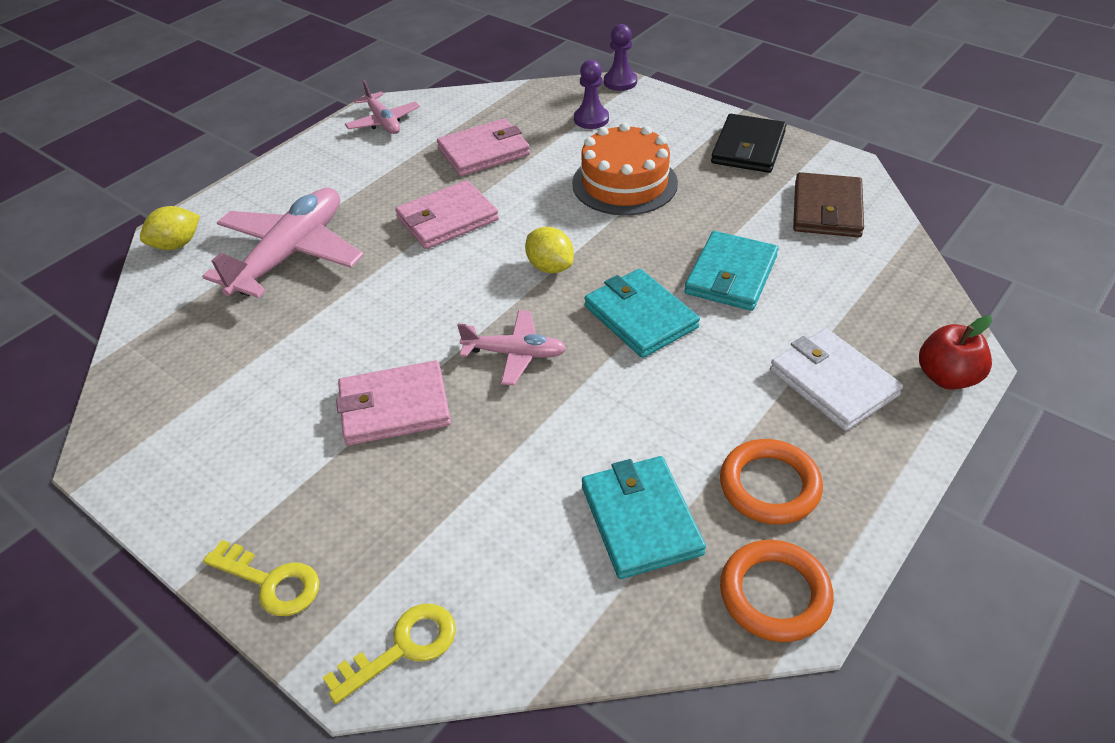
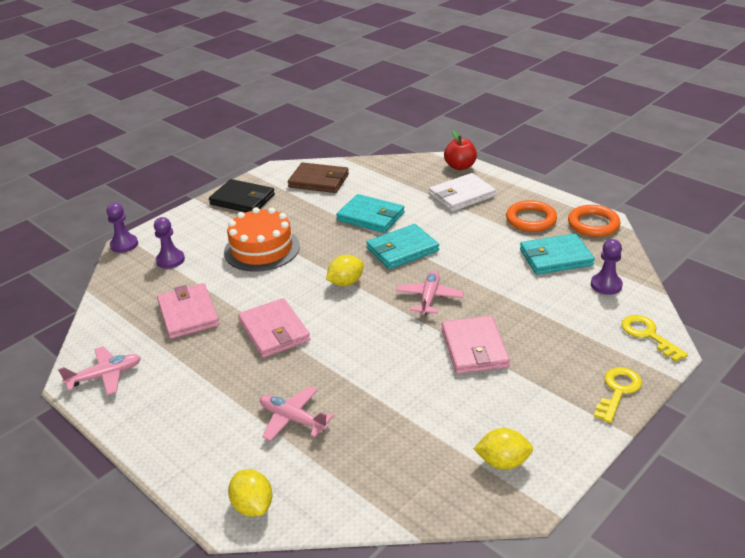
camera: 85 degrees left, 10 degrees down
pink plane [202,188,364,298] -> pink plane [260,386,333,441], size x0.55
none -> yellow lemon [473,428,533,470]
none -> purple pawn [591,239,623,295]

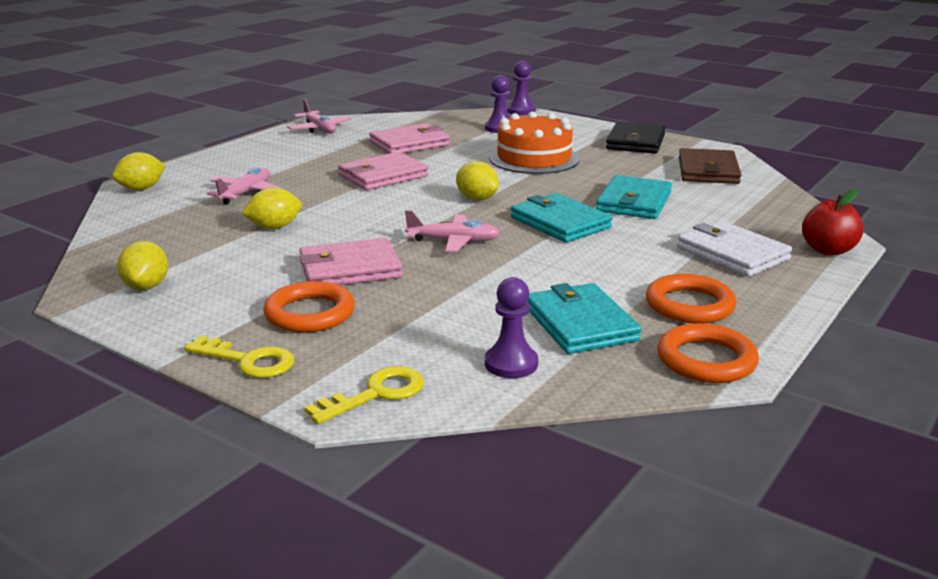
camera: 80 degrees right, 10 degrees down
none -> yellow lemon [242,187,302,229]
none -> orange ring [264,281,355,332]

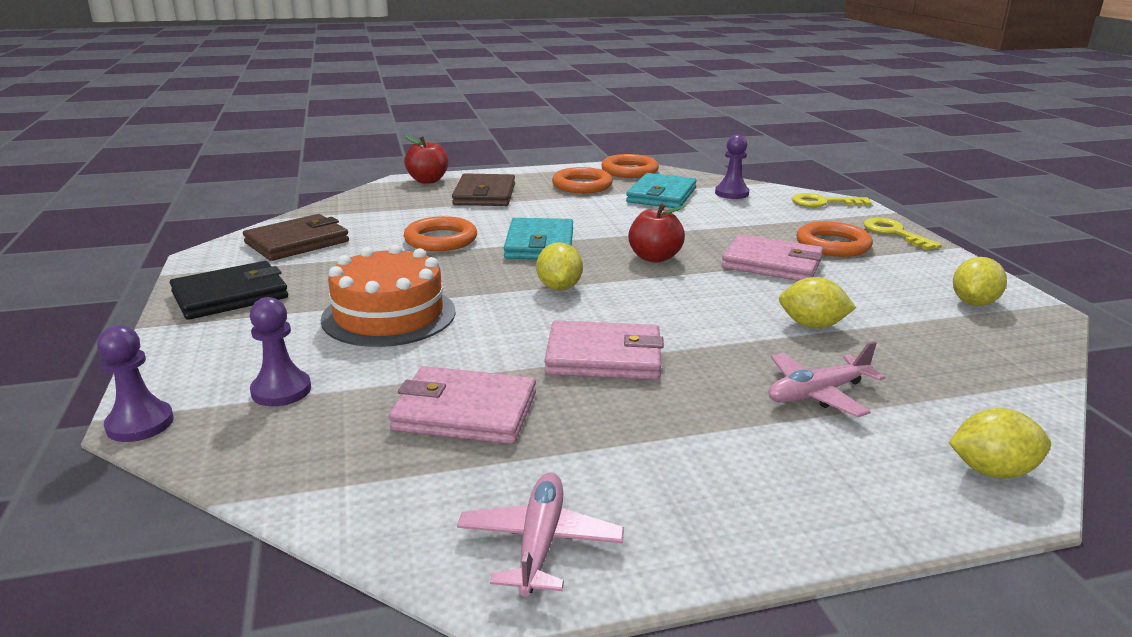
camera: 140 degrees left, 0 degrees up
pink plane [405,210,500,252] -> red apple [628,203,686,263]
turquoise wallet [596,175,672,219] -> orange ring [404,216,477,251]
white wallet [677,221,792,277] -> brown wallet [452,173,515,206]

